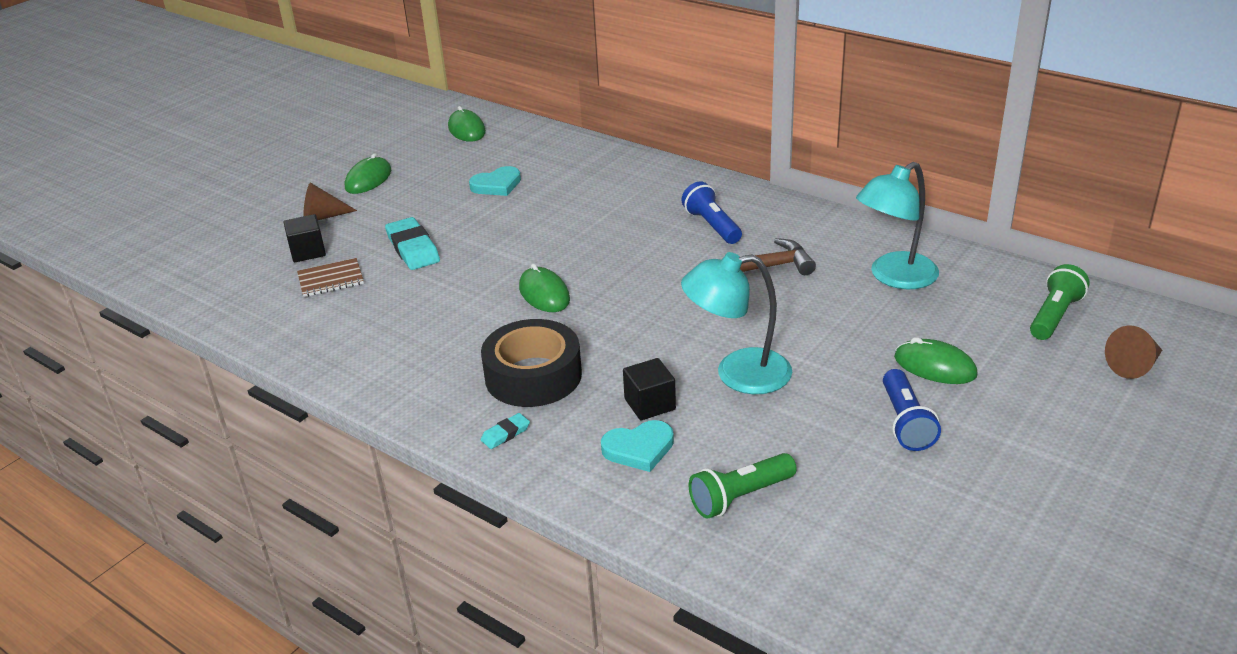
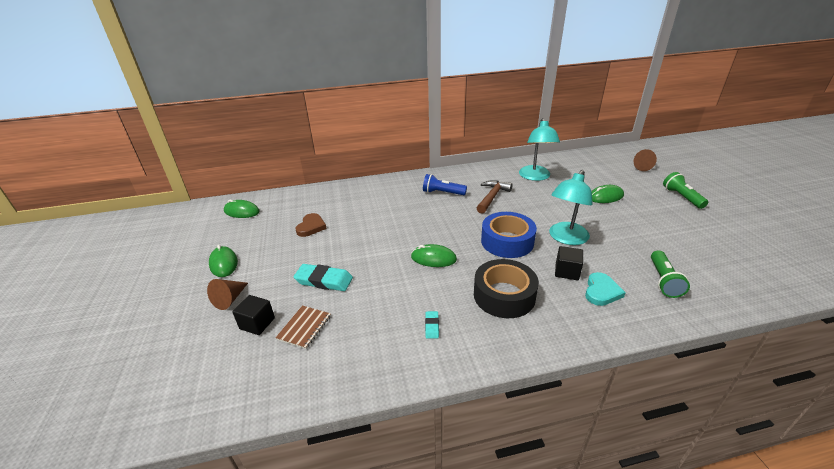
camera: 50 degrees left, 0 degrees up
turquoise heart [469,166,521,196] -> brown heart [295,213,327,237]
turquoise eraser [481,413,530,449] -> turquoise eraser moved to [425,311,439,339]
blue flashlight [883,369,941,451] -> none
green flashlight [1030,264,1090,340] -> green flashlight moved to [663,172,708,209]
none -> blue tape [481,212,537,258]

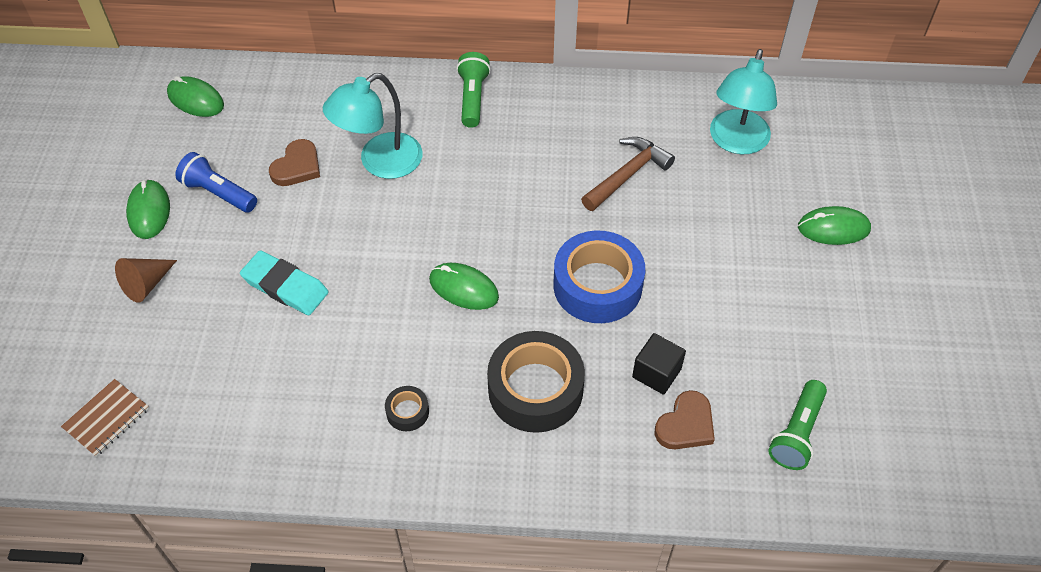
camera: 15 degrees right, 20 degrees up
black cube [232,295,275,335] -> none
brown notebook [275,305,331,349] -> brown notebook moved to [61,379,149,457]
blue flashlight [423,174,467,195] -> blue flashlight moved to [175,152,257,213]
turquoise eraser [425,311,439,339] -> black tape [385,386,429,431]
turquoise lamp [549,170,593,245] -> turquoise lamp moved to [323,73,423,179]
turquoise heart [585,272,626,306] -> brown heart [655,390,715,449]
brown cone [634,149,657,171] -> none
green flashlight [663,172,708,209] -> green flashlight moved to [456,52,491,128]

